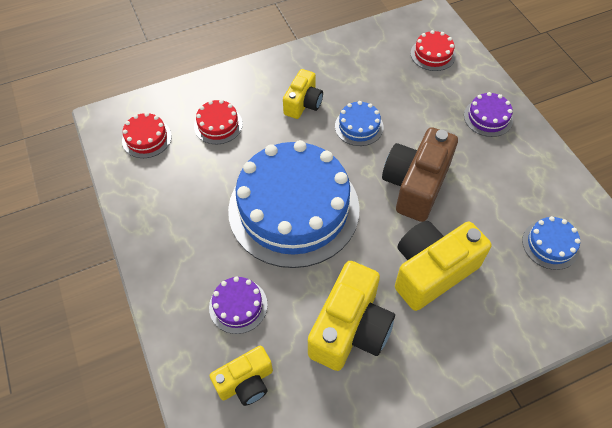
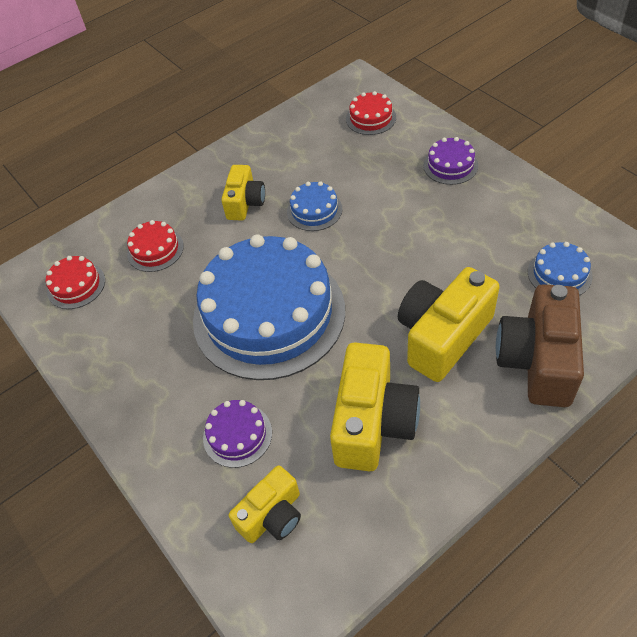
camera: 10 degrees left, 5 degrees down
brown camera [382,127,458,222] -> brown camera moved to [496,284,584,407]

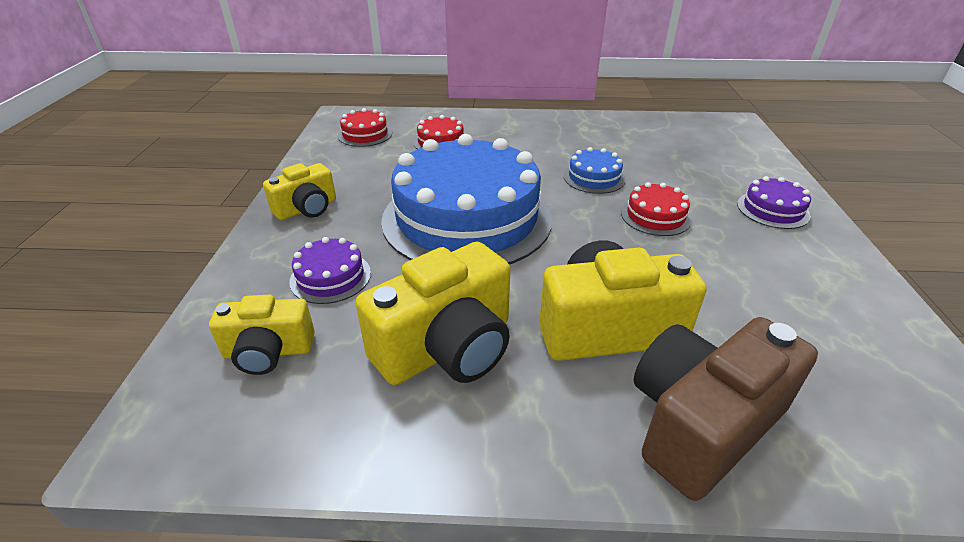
camera: 35 degrees right, 15 degrees down
yellow camera [221,165,265,220] -> yellow camera moved to [263,163,336,220]
red cake [346,91,396,135] -> red cake moved to [621,182,692,236]
blue cake [528,242,593,296] -> none

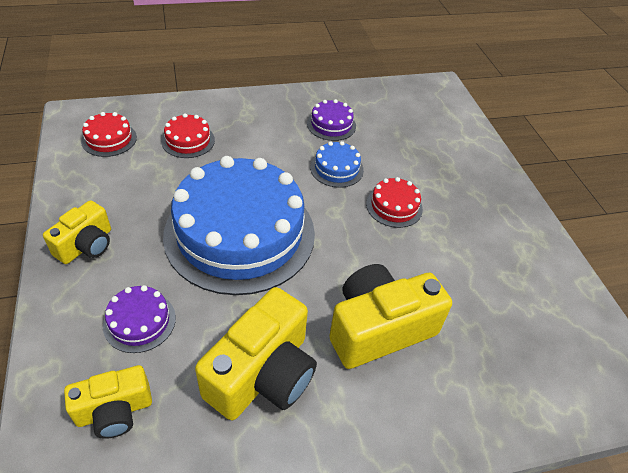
camera: 20 degrees left, 10 degrees up
brown camera [634,317,818,501] -> none
purple cake [737,176,811,229] -> purple cake moved to [307,99,356,141]

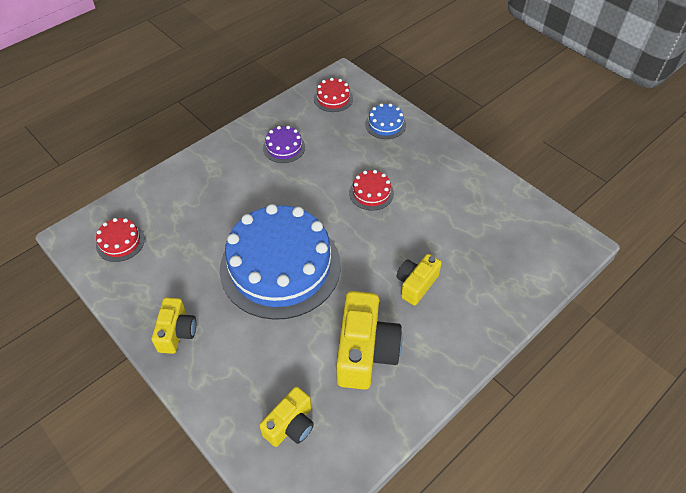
camera: 25 degrees left, 5 degrees up
purple cake [103,285,176,353] -> none
red cake [161,113,215,158] -> red cake moved to [314,78,353,112]
blue cake [310,141,364,188] -> blue cake moved to [365,103,406,139]
yellow camera [329,264,452,369] -> yellow camera [396,254,442,305], size x0.60

